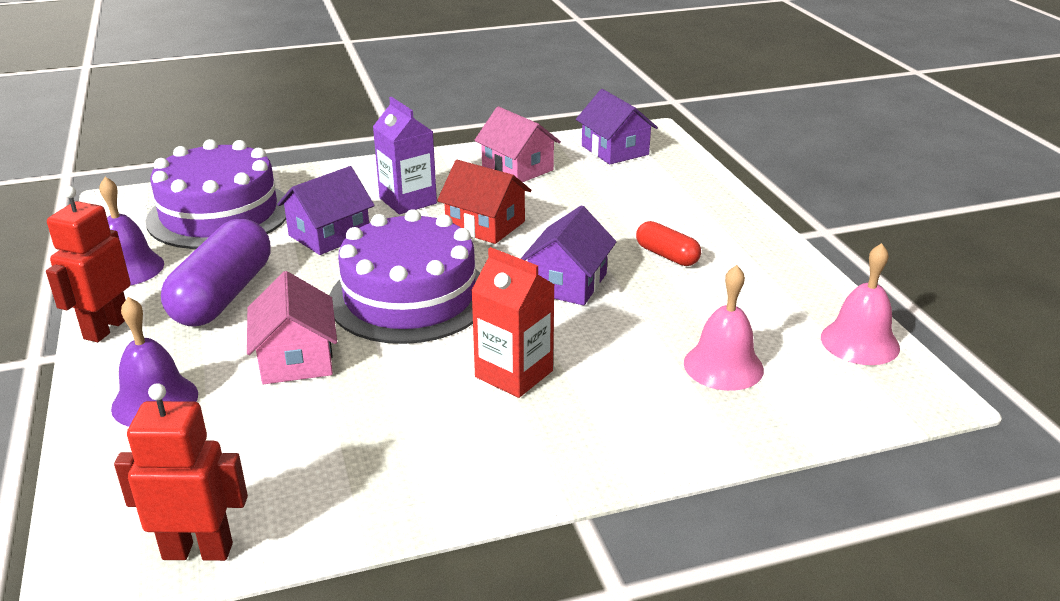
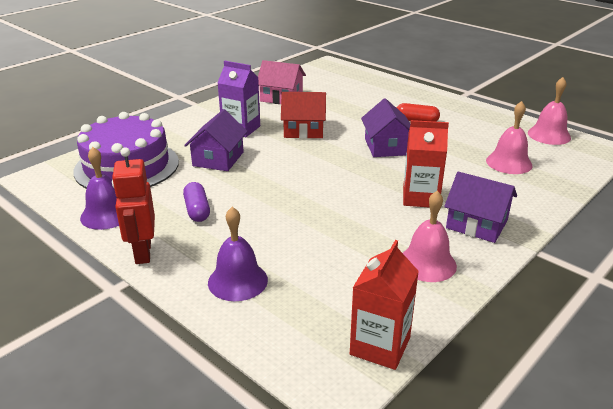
camera: 30 degrees left, 0 degrees up
red robot [114,383,248,561] -> red carton [350,240,419,370]
purple capsule [161,219,270,326] -> purple capsule [183,182,210,222], size x0.52
pink house [247,271,337,384] -> none
purple cake [329,209,480,344] -> none
purple house [576,89,658,164] -> purple house moved to [444,172,517,243]
none -> pink bell [403,191,457,282]

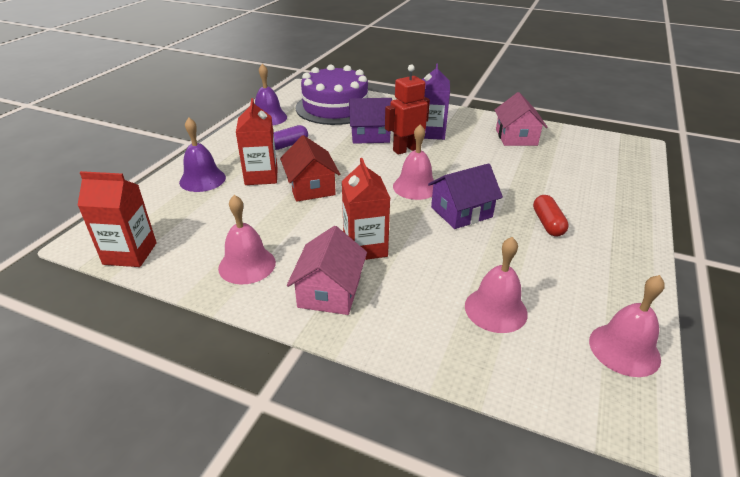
camera: 70 degrees right, 5 degrees up
red robot [112,147,155,264] -> red robot moved to [385,64,430,155]
red house [281,92,326,139] -> red house moved to [280,135,340,202]
purple house [444,172,517,243] -> pink house [287,226,367,315]
none -> red carton [236,98,278,185]
none -> pink bell [393,124,434,200]

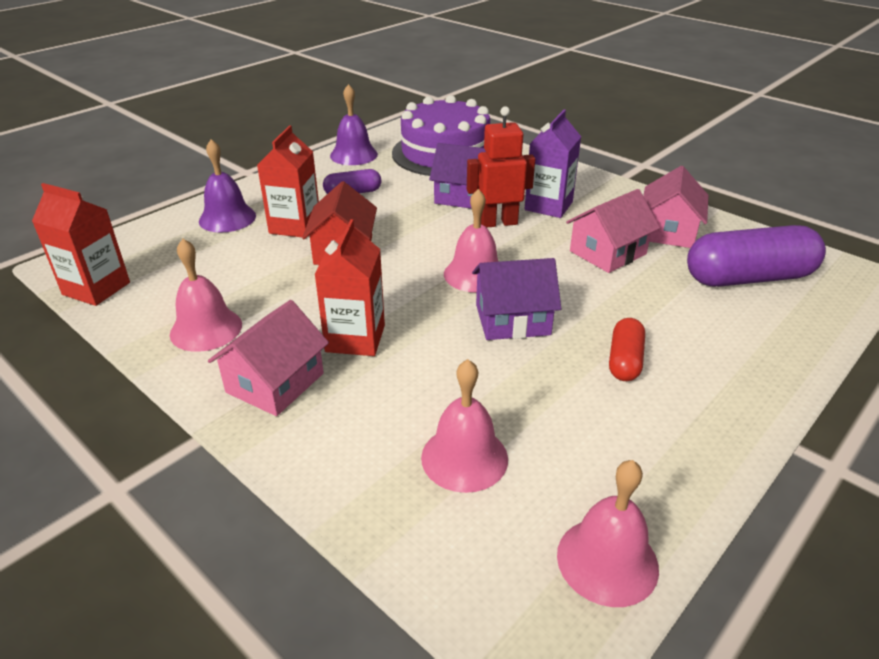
camera: 20 degrees right, 0 degrees up
none -> pink house [566,189,660,273]
none -> purple capsule [687,225,826,287]

